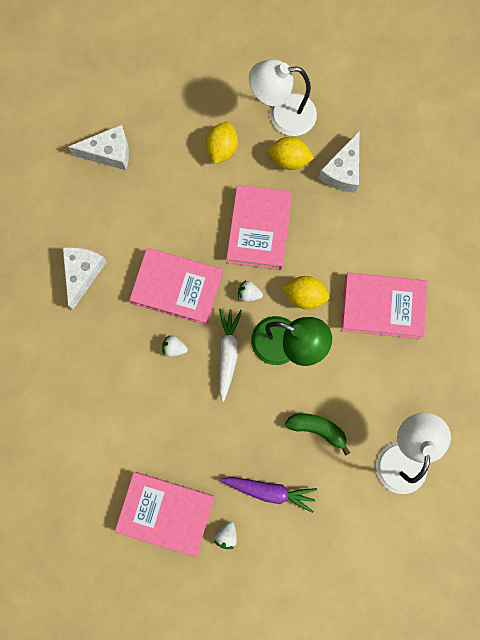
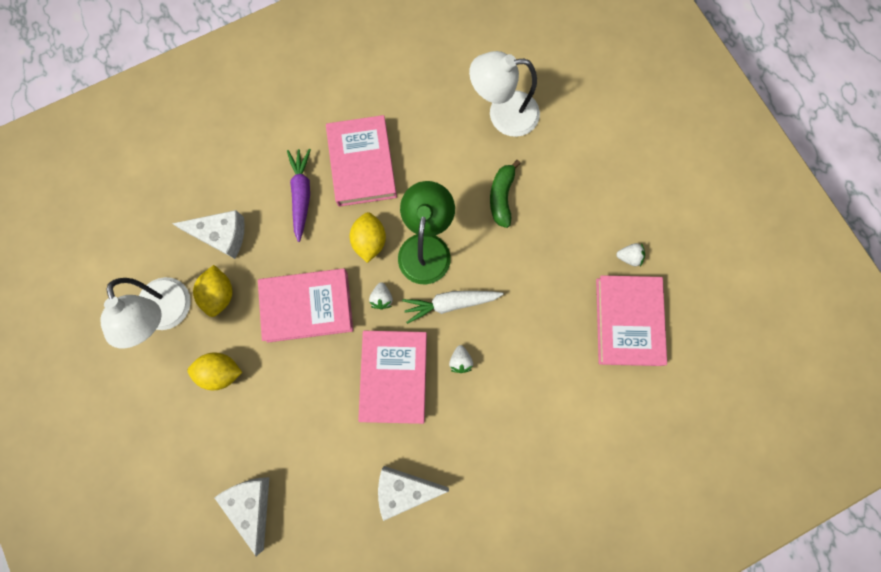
camera: 105 degrees left, 0 degrees up
purple carrot [220,477,317,513] -> purple carrot moved to [287,149,311,242]

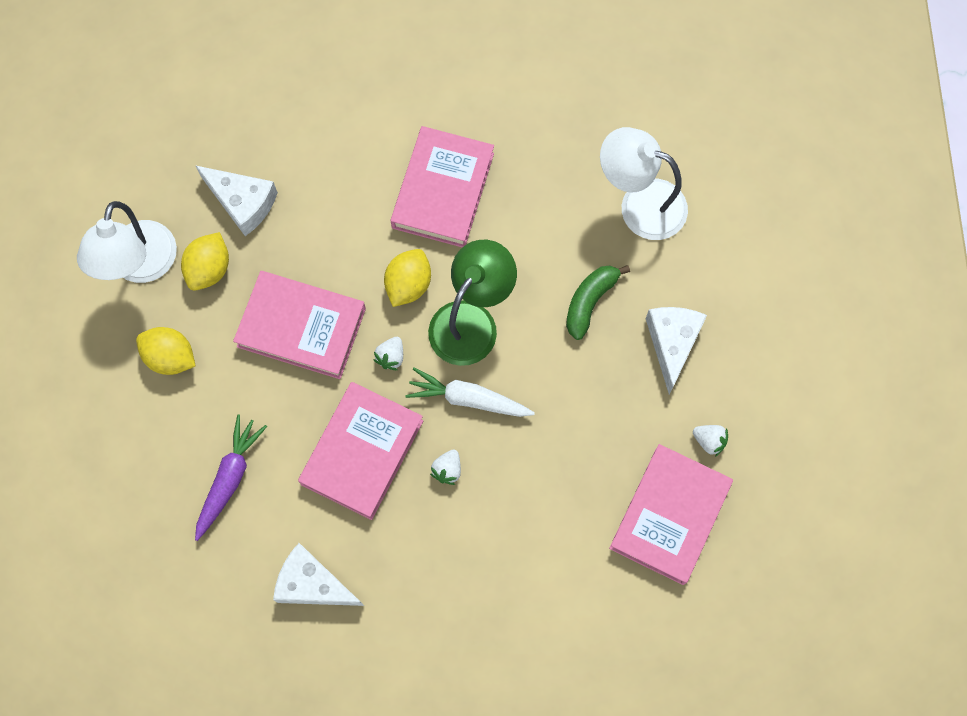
camera: 25 degrees right, 5 degrees down
white cheese [214,477,270,556] -> white cheese moved to [645,307,707,394]
purple carrot [287,149,311,242] -> purple carrot moved to [195,415,267,541]

